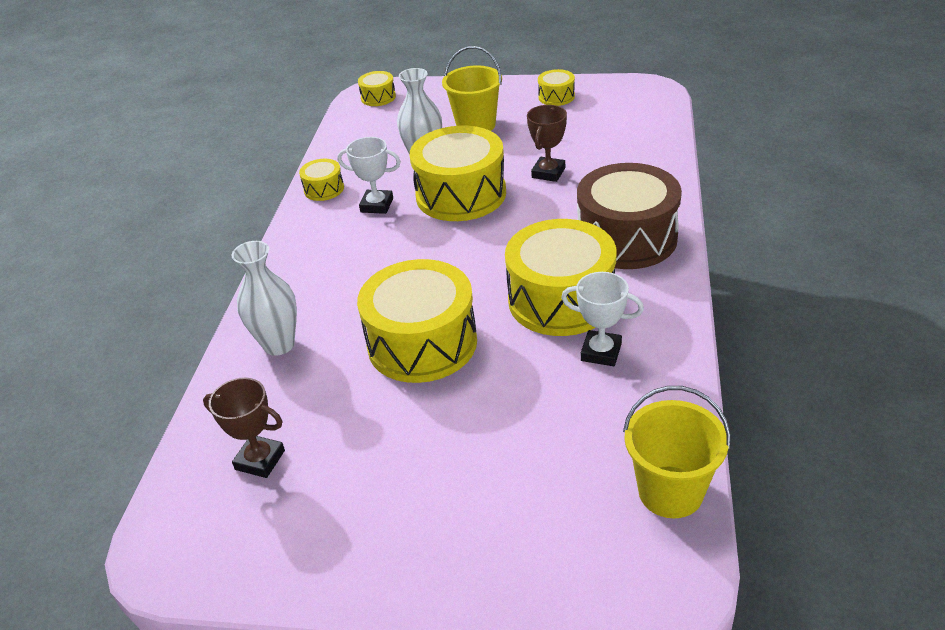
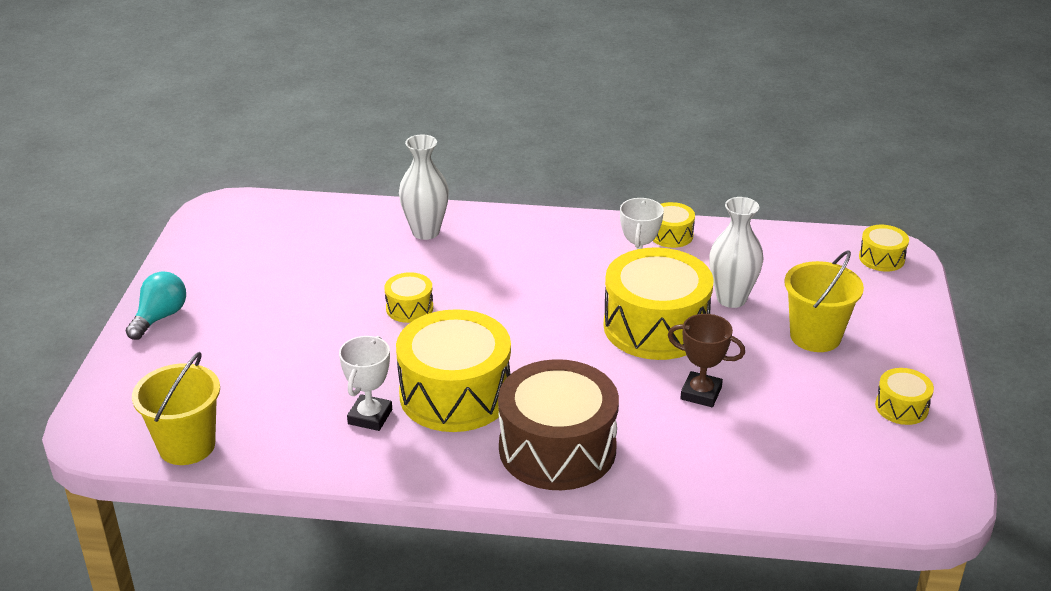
camera: 85 degrees right, 5 degrees down
brown trophy [203,378,285,478] -> none
yellow drum [357,259,477,383] -> yellow drum [384,272,433,323], size x0.46
none -> turquoise light bulb [126,271,186,340]

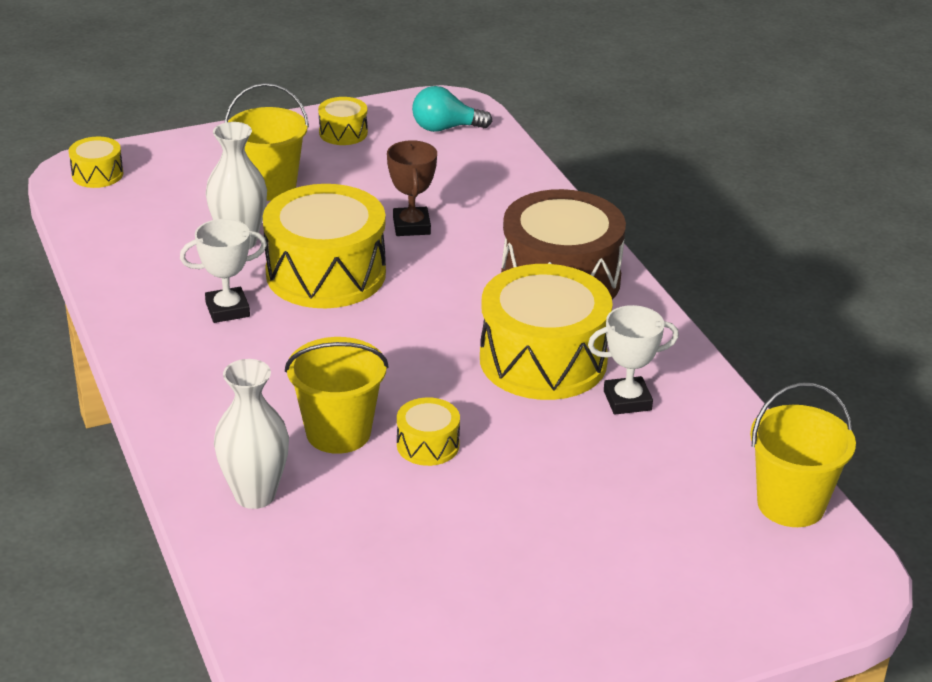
camera: 120 degrees left, 0 degrees up
turquoise light bulb [126,271,186,340] -> turquoise light bulb moved to [412,86,492,132]
yellow drum [653,202,695,248] -> none
none -> yellow bucket [285,337,389,454]

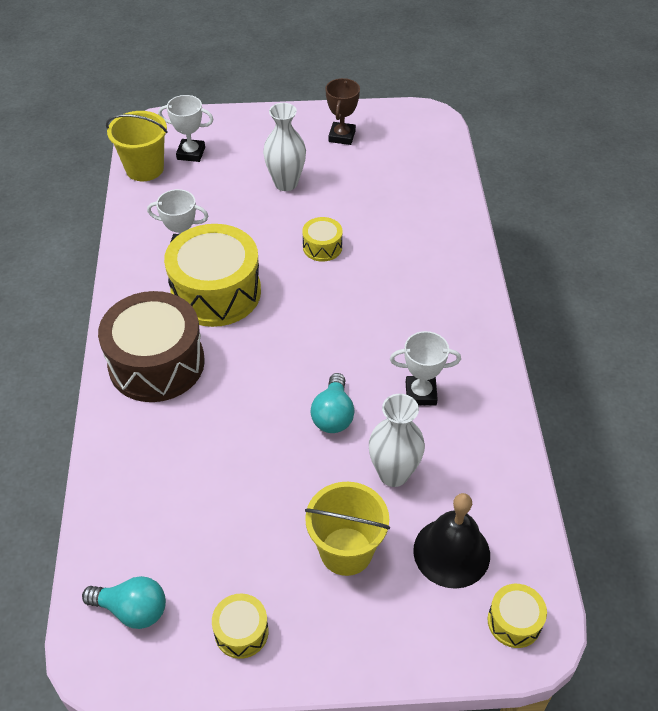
camera: 160 degrees left, 15 degrees up
white vase [214,359,289,509] -> white vase moved to [263,103,306,191]
yellow drum [263,184,386,308] -> turquoise light bulb [311,373,355,433]
yellow bucket [285,337,389,454] -> none
brown trophy [387,140,437,236] -> brown trophy moved to [325,78,360,145]
none -> white trophy [158,95,214,162]
none -> black bell [413,493,490,589]

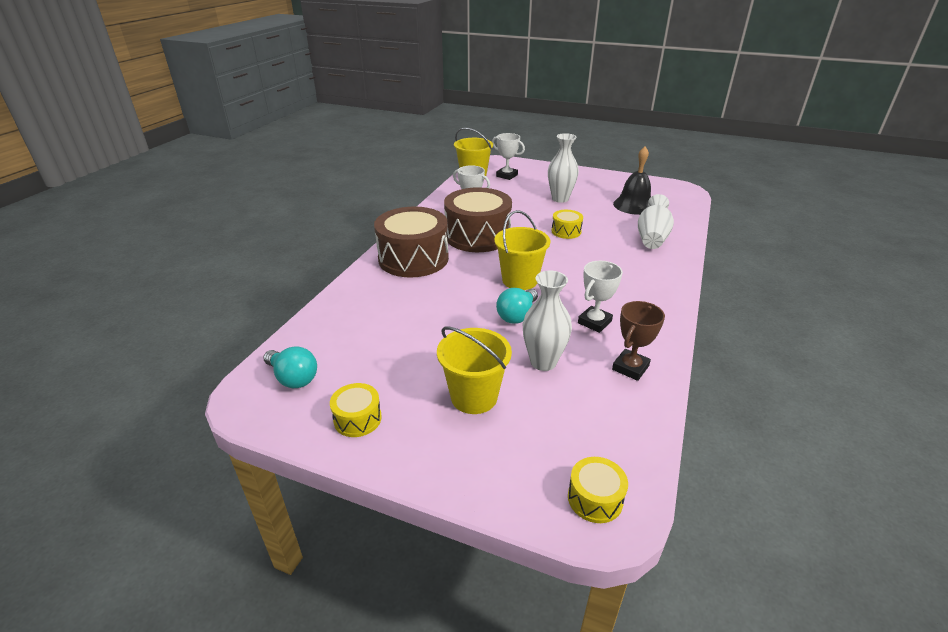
camera: 25 degrees right, 15 degrees down
yellow drum [164,224,261,327] -> brown drum [444,187,512,252]
brown trophy [325,78,360,145] -> brown trophy moved to [612,301,665,381]
white trophy [390,331,461,405] -> white trophy turned 75 degrees counterclockwise [578,261,623,333]
black bell [413,493,490,589] -> black bell moved to [613,147,651,215]
none -> yellow bucket [494,210,550,290]
none -> white vase [638,194,674,249]

